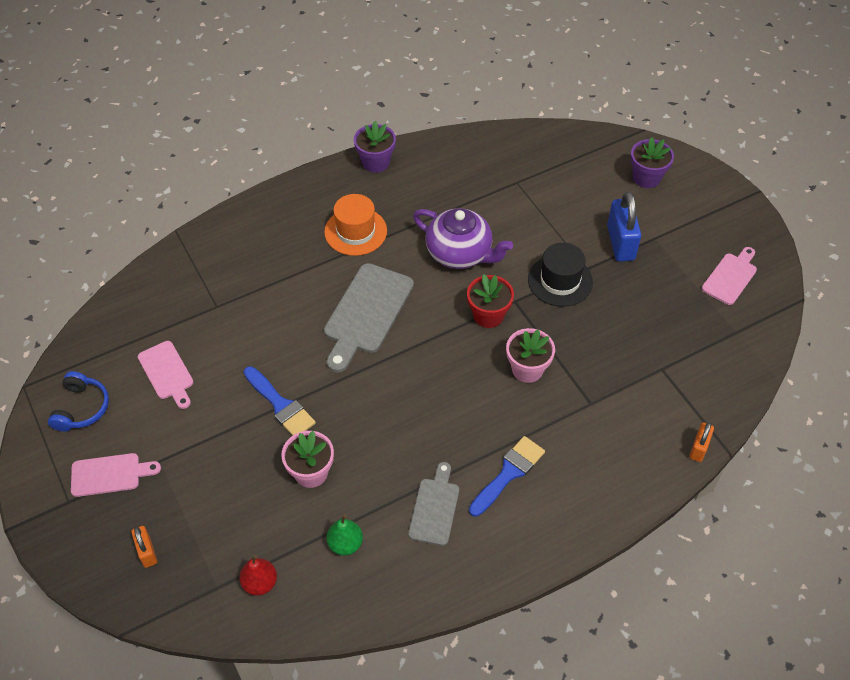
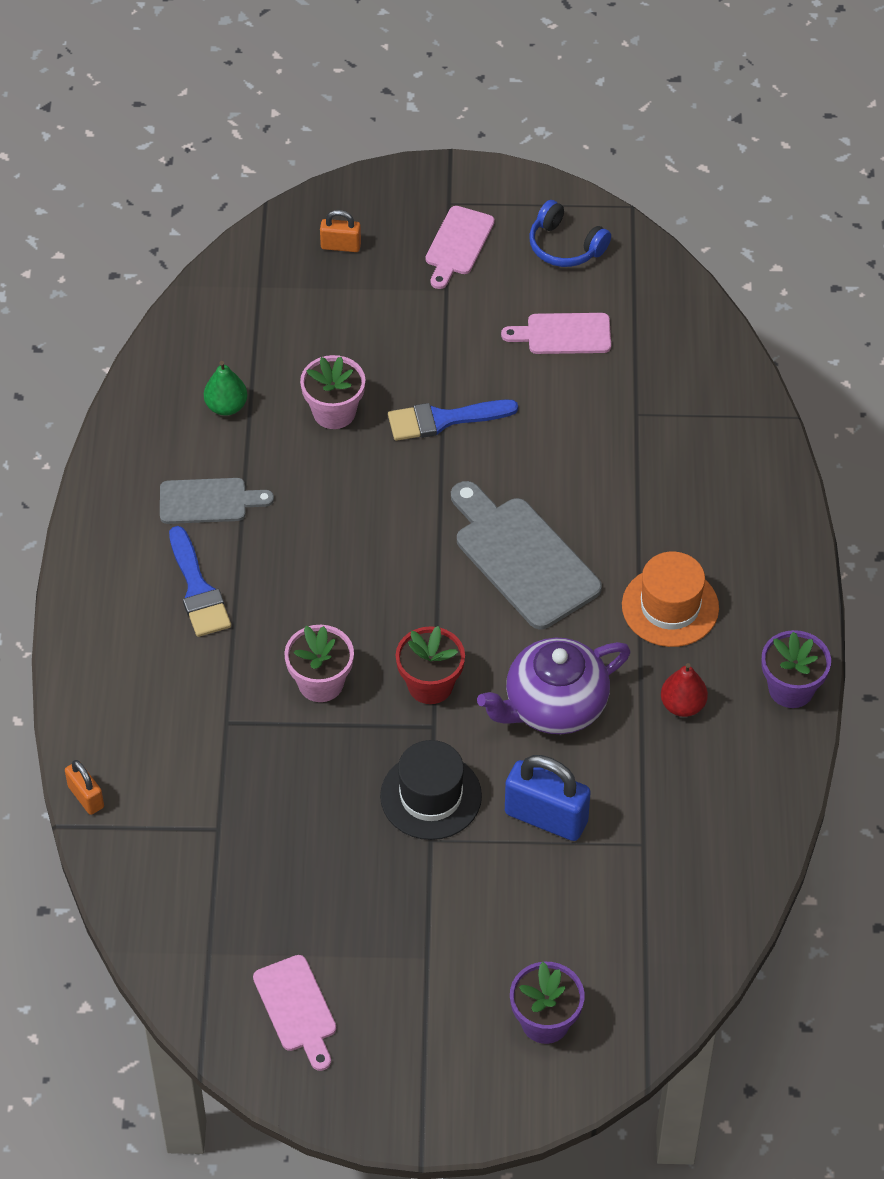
camera: 120 degrees right, 0 degrees up
red pear [239,555,277,596] -> red pear moved to [661,663,708,717]
grey cutting board [408,462,459,546] -> grey cutting board turned 45 degrees counterclockwise [160,478,274,524]
blue padlock [607,191,641,262] -> blue padlock moved to [505,755,591,841]

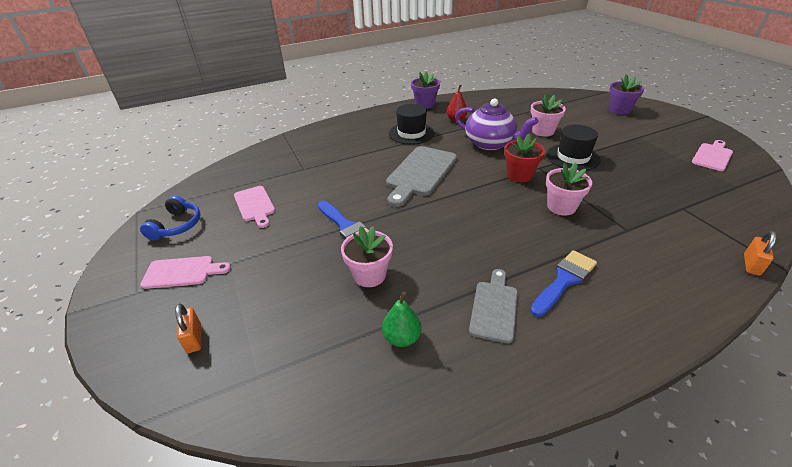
camera: 115 degrees left, 15 degrees down
grey cutting board [160,478,274,524] -> grey cutting board turned 45 degrees clockwise [469,269,518,343]
blue padlock [505,755,591,841] -> pink flower pot [531,94,566,137]
orange hat [622,552,719,647] -> black hat [389,104,435,145]

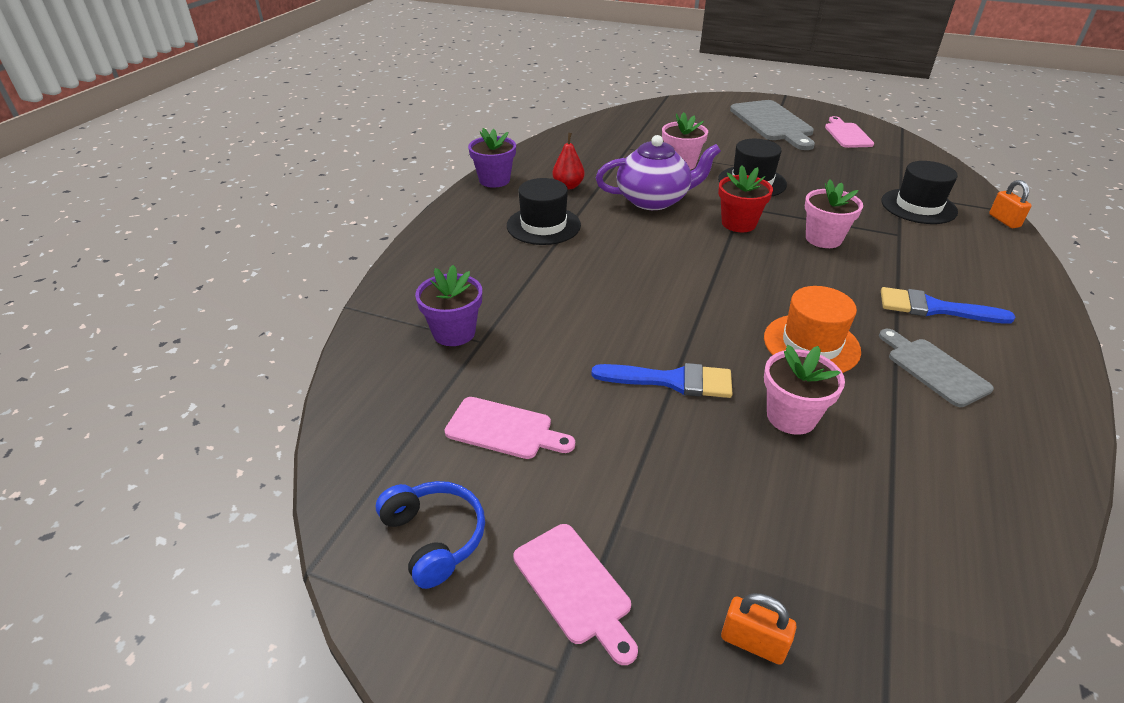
camera: 45 degrees left, 0 degrees up
pink cutting board [140,256,231,289] -> pink cutting board turned 105 degrees clockwise [513,524,638,665]
green pear [382,291,422,347] -> none
grey cutting board [386,146,457,207] -> grey cutting board moved to [730,100,815,150]
blue brush [530,250,597,317] -> blue brush turned 75 degrees counterclockwise [881,287,1016,324]
purple flower pot [609,74,644,115] -> purple flower pot moved to [415,265,482,346]
none -> orange hat [764,286,861,373]
none -> black hat [881,161,958,224]

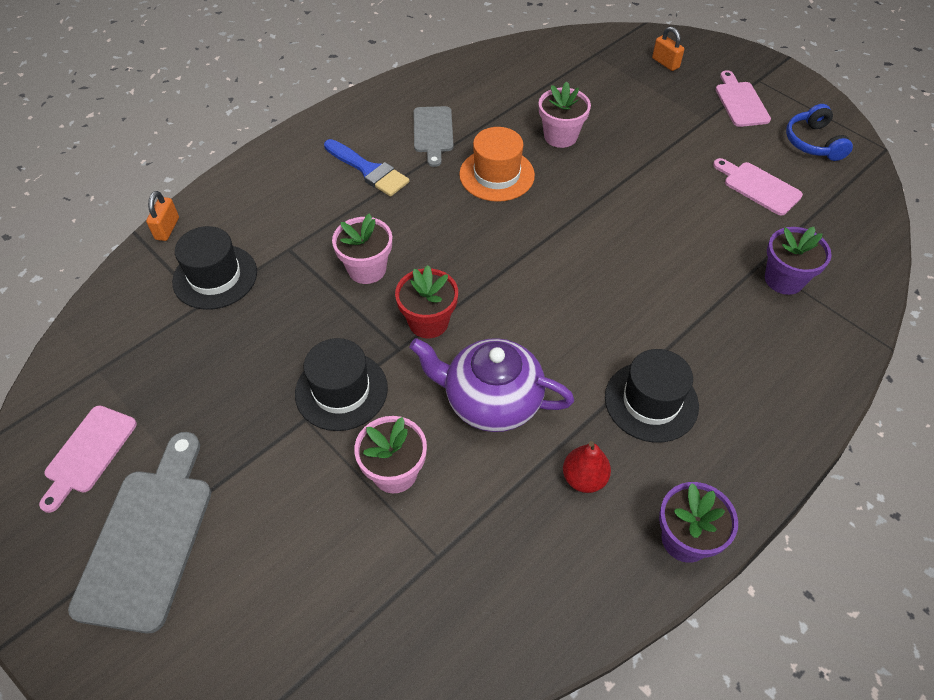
camera: 155 degrees left, 15 degrees up
blue brush [591,363,733,398] -> none

